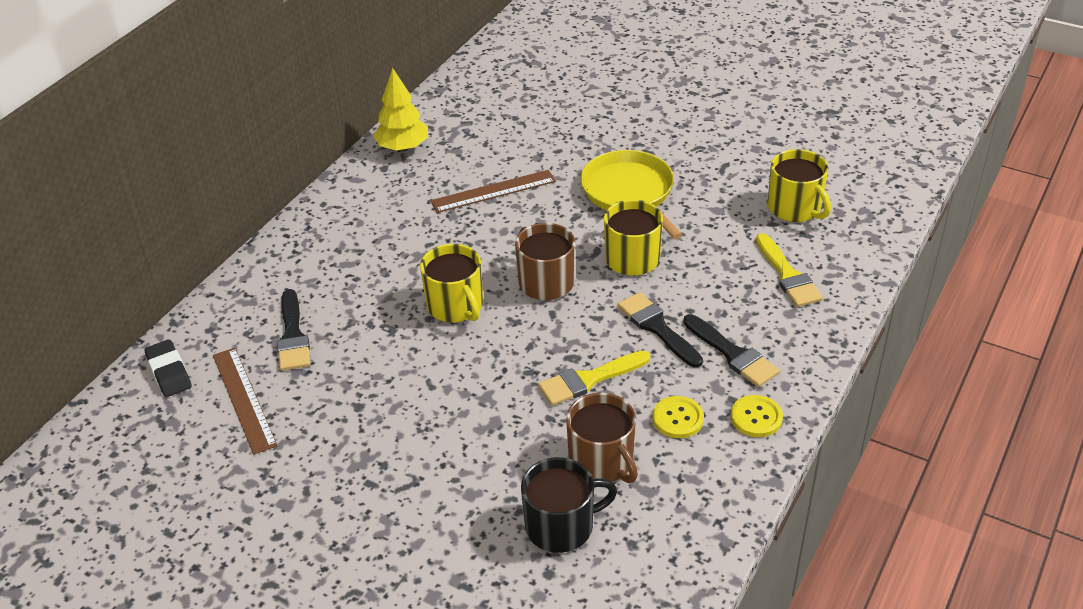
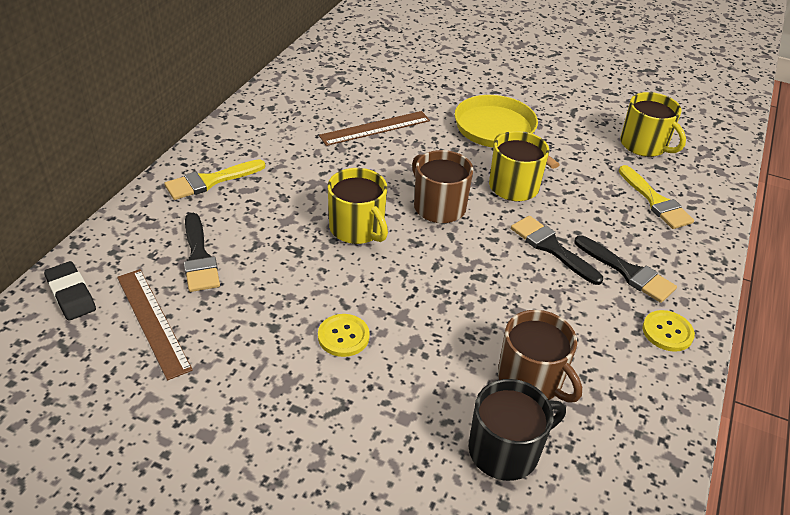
camera: 10 degrees left, 0 degrees up
yellow tree [373,68,428,151] -> none
yellow brush [538,351,651,406] -> yellow brush moved to [164,159,265,200]
yellow button [652,396,704,438] -> yellow button moved to [318,314,370,357]

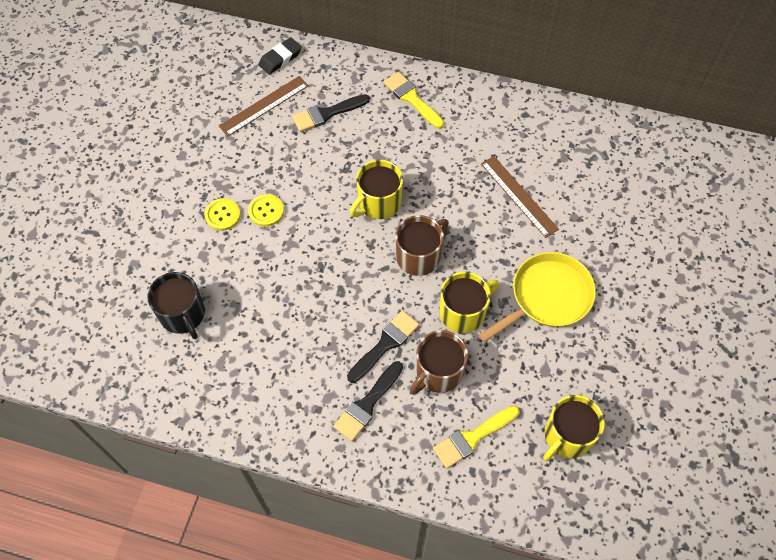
camera: 85 degrees right, 20 degrees up
brown mug [498,310,582,403] -> brown mug moved to [410,330,468,394]
yellow button [642,310,695,352] -> yellow button moved to [205,198,241,231]

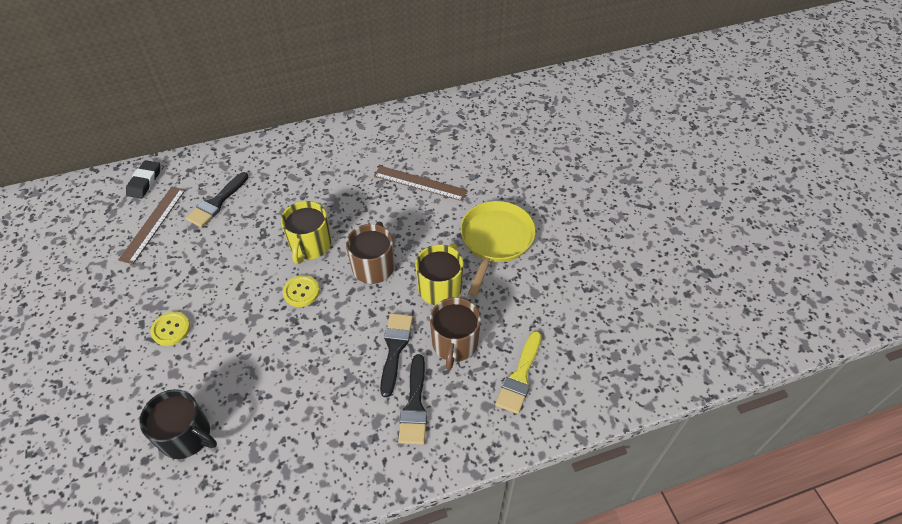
camera: 35 degrees left, 10 degrees down
yellow button [248,194,284,227] -> yellow button moved to [283,275,320,307]
yellow brush [384,72,444,129] -> none
yellow mug [543,395,605,461] -> none

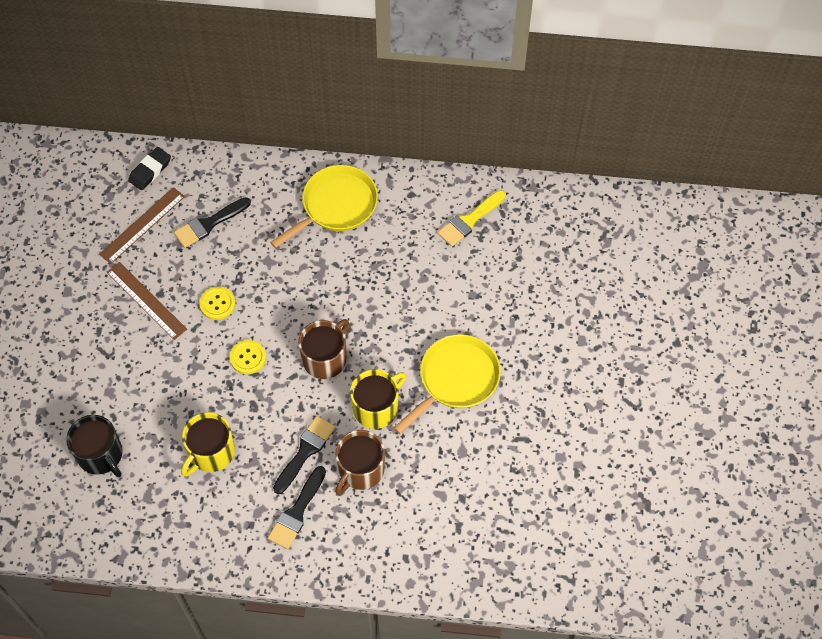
camera: 25 degrees right, 10 degrees up
yellow button [150,311,190,346] -> yellow button moved to [199,287,235,320]
yellow mug [281,201,331,264] -> yellow mug moved to [181,412,235,477]
brown ruler [374,166,468,201] -> brown ruler moved to [106,262,187,340]
yellow brush [495,331,541,414] -> yellow brush moved to [438,190,506,247]
none -> yellow pan [270,165,378,248]

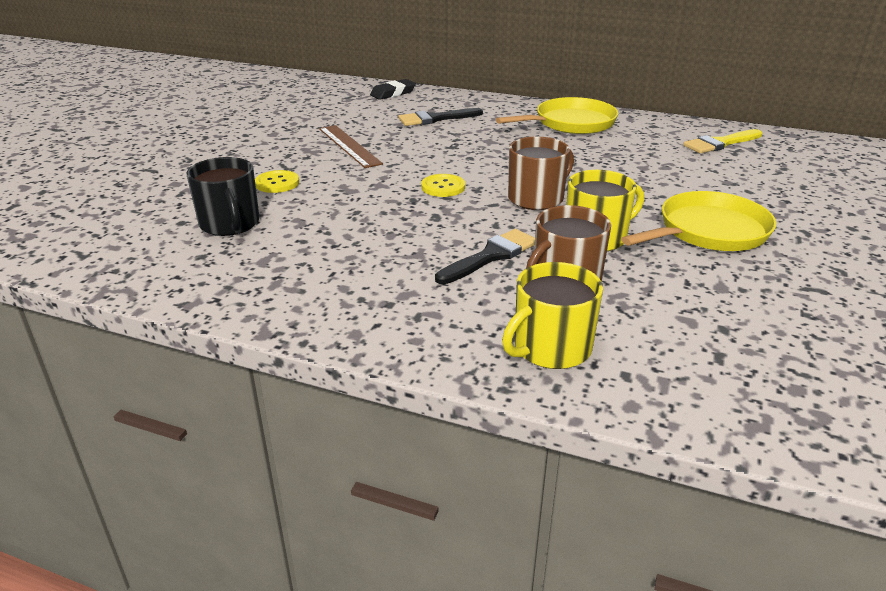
camera: 15 degrees right, 30 degrees down
brown ruler [99,187,185,264] -> none
yellow mug [181,412,235,477] -> yellow mug moved to [502,262,603,369]
yellow button [199,287,235,320] -> yellow button moved to [255,170,299,193]
black brush [268,466,326,549] -> none

